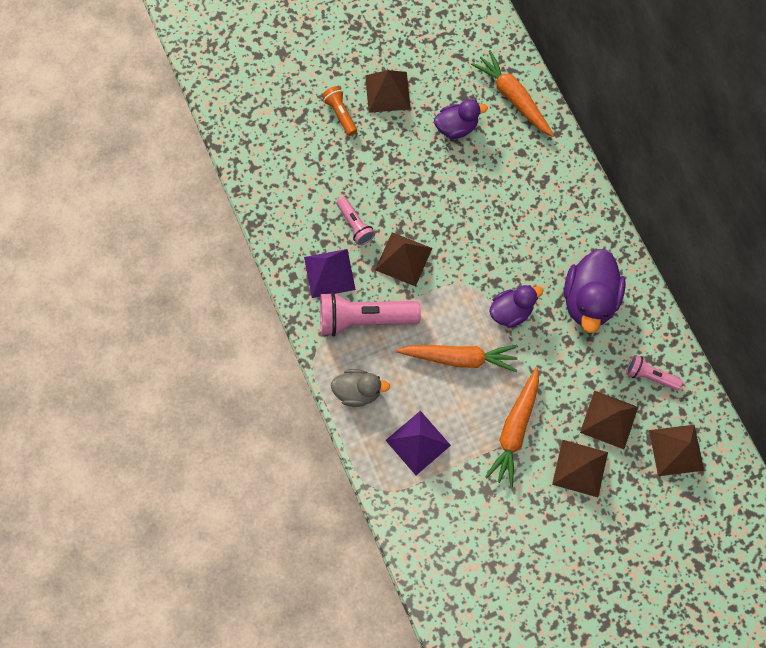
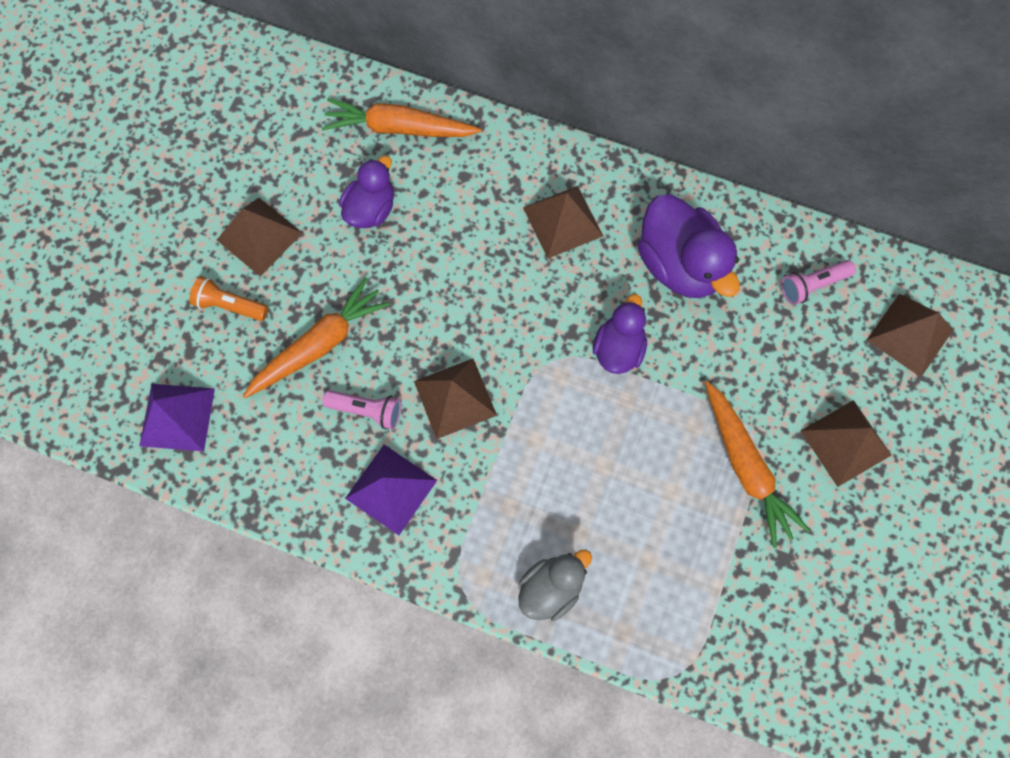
camera: 45 degrees left, 0 degrees up
pink flashlight [320,292,421,337] -> none
purple pyramid [385,411,451,475] -> purple pyramid moved to [139,384,215,451]
orange carrot [396,345,518,372] -> orange carrot moved to [243,277,390,398]
brown pyramid [580,390,638,449] -> brown pyramid moved to [523,186,603,258]

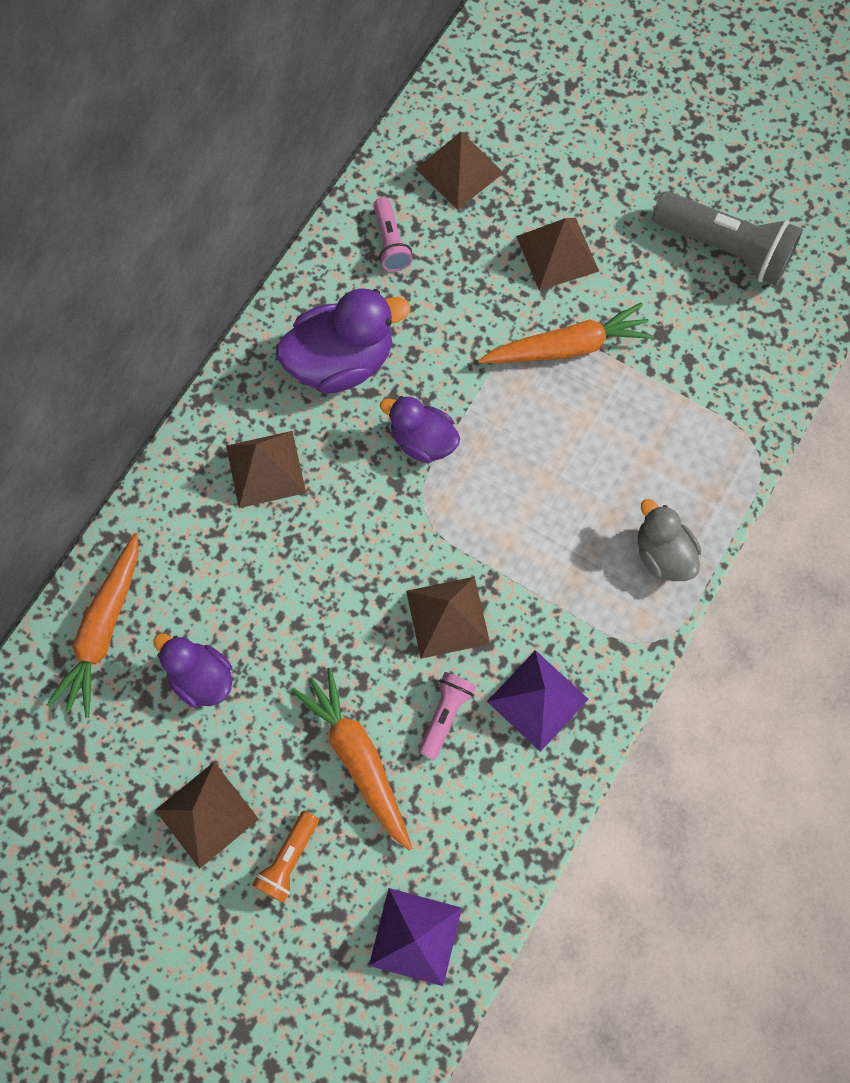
camera: 80 degrees left, 0 degrees up
none -> grey flashlight [652,191,803,286]

